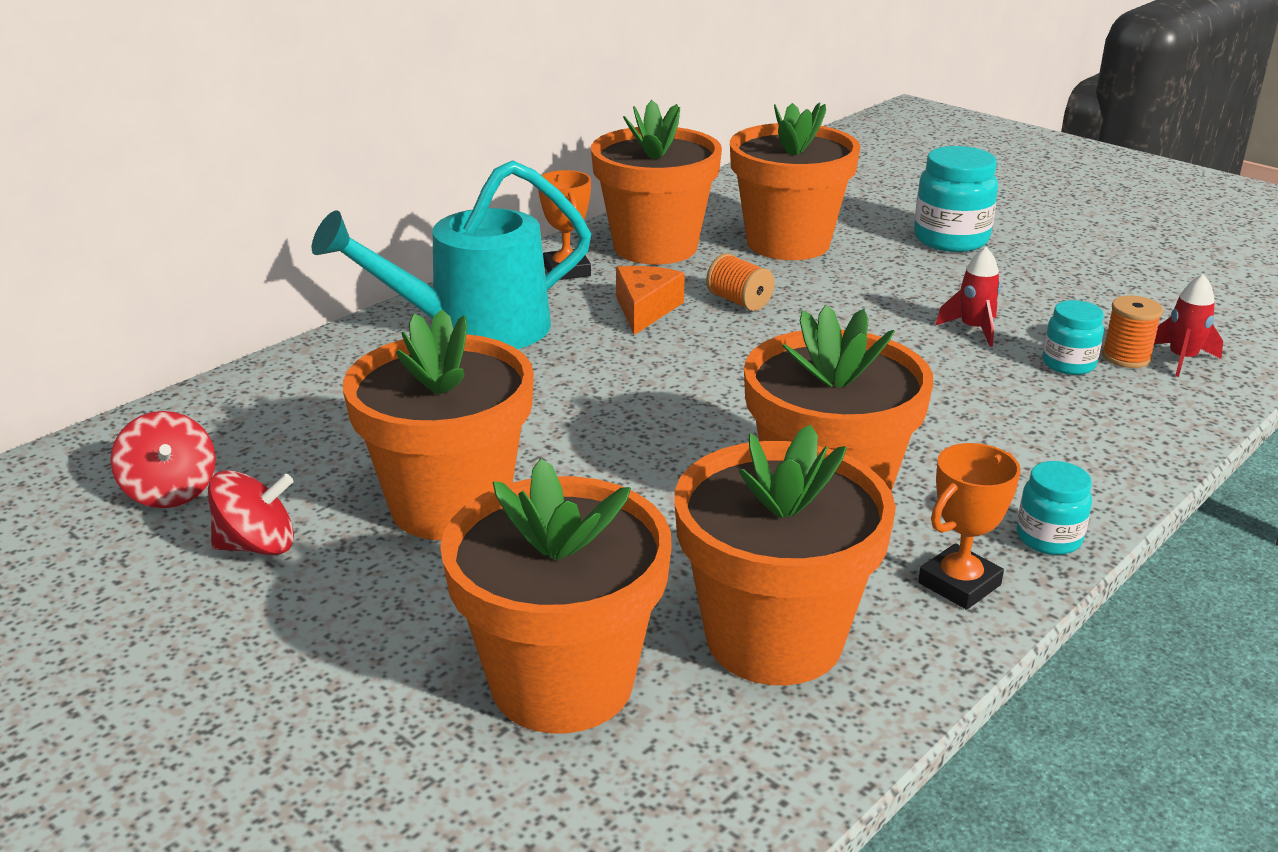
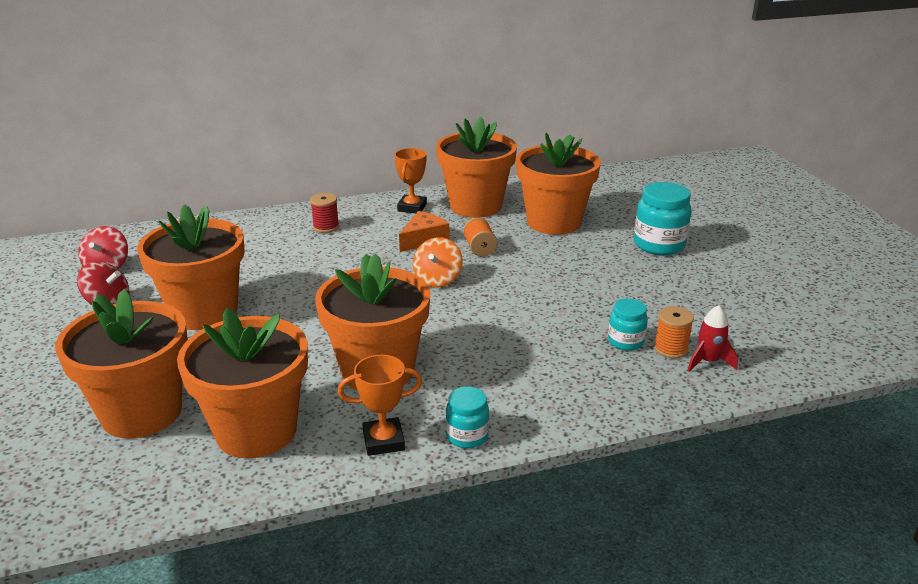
camera: 30 degrees right, 0 degrees up
turquoise watering can [312,160,591,349] -> red spool [310,193,339,233]
red rocket [935,247,1001,347] -> none
none -> orange spinning top [413,237,463,287]

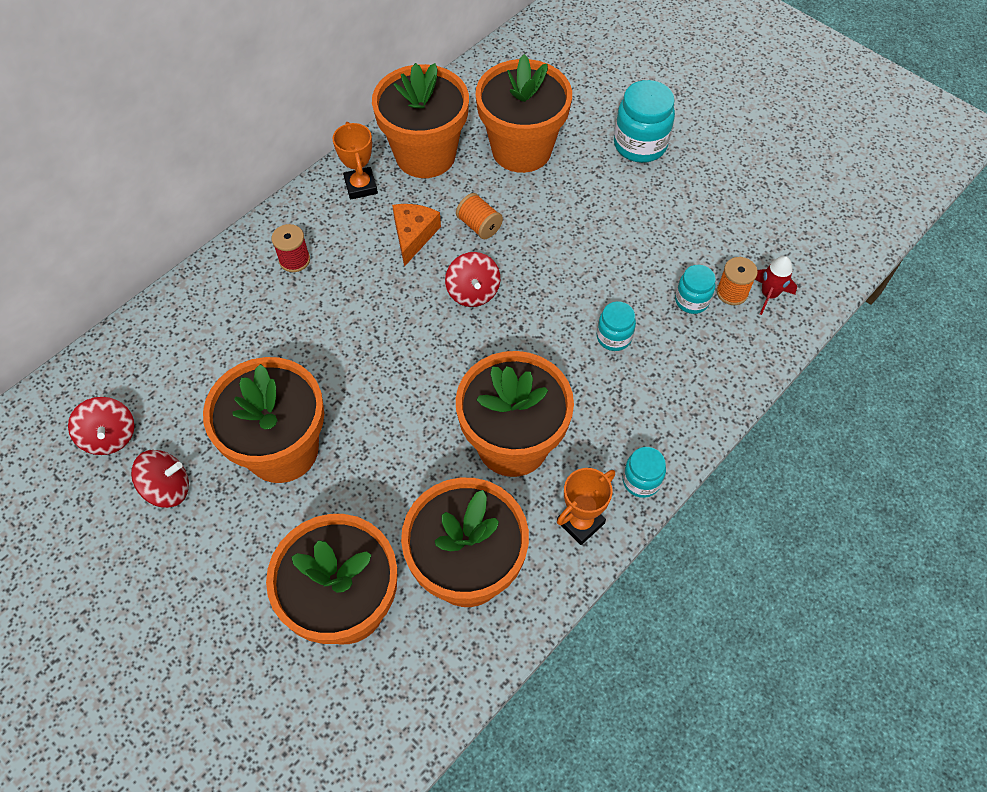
camera: 30 degrees left, 30 degrees up
orange spinning top [413,237,463,287] -> red spinning top [445,252,500,307]
none -> turquoise jar [597,301,636,351]

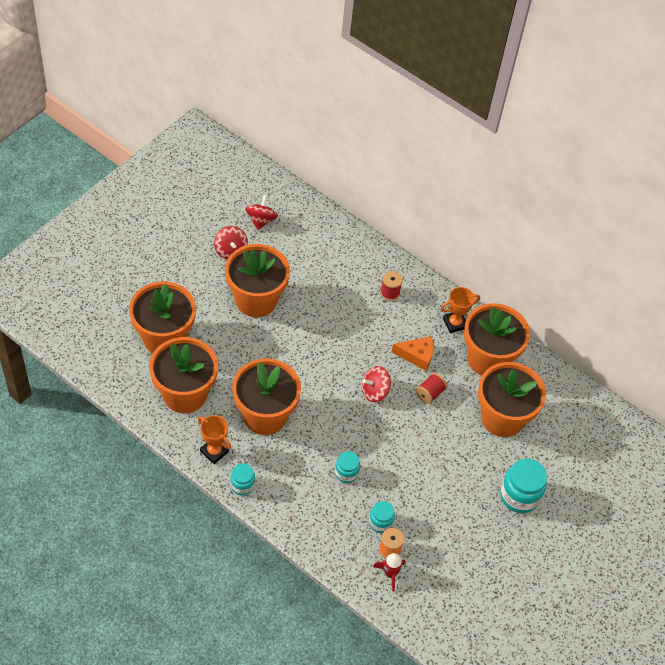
camera: 80 degrees right, 5 degrees down
red spinning top [68,397,134,455] -> red spinning top turned 135 degrees clockwise [245,195,278,230]
orange spool [456,193,503,239] -> red spool [415,373,447,404]

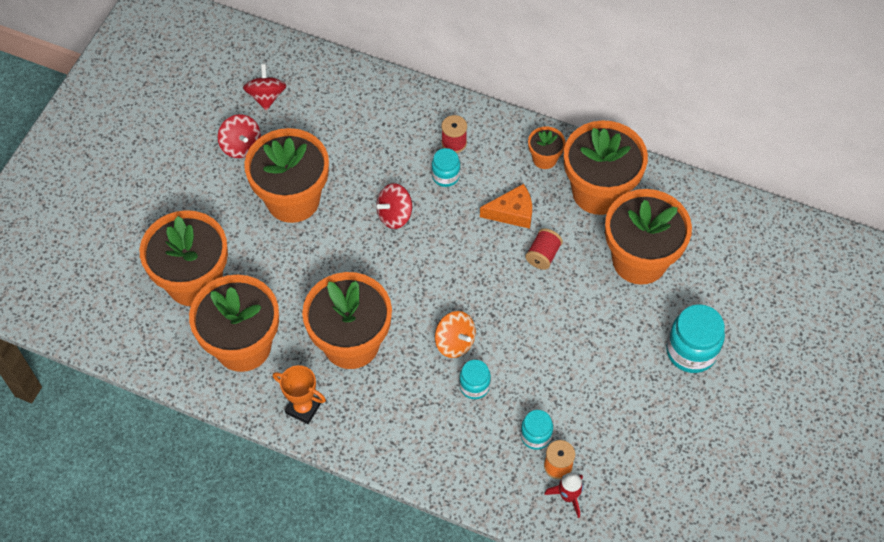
camera: 10 degrees left, 5 degrees up
turquoise jar [230,463,255,495] -> turquoise jar moved to [431,148,460,187]
red spinning top [362,366,391,402] -> red spinning top moved to [376,183,412,229]
orange trophy [440,287,480,333] -> orange flower pot [528,126,566,169]
none -> orange spinning top [435,311,476,358]

